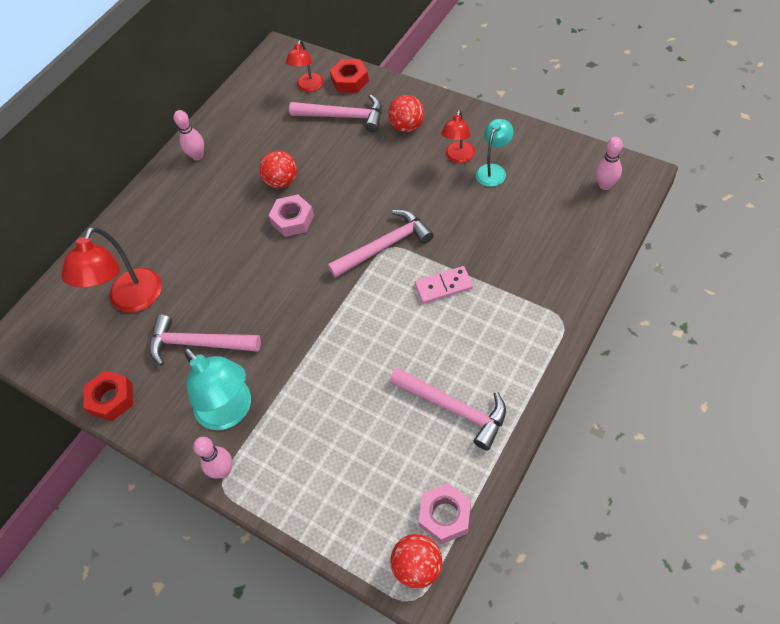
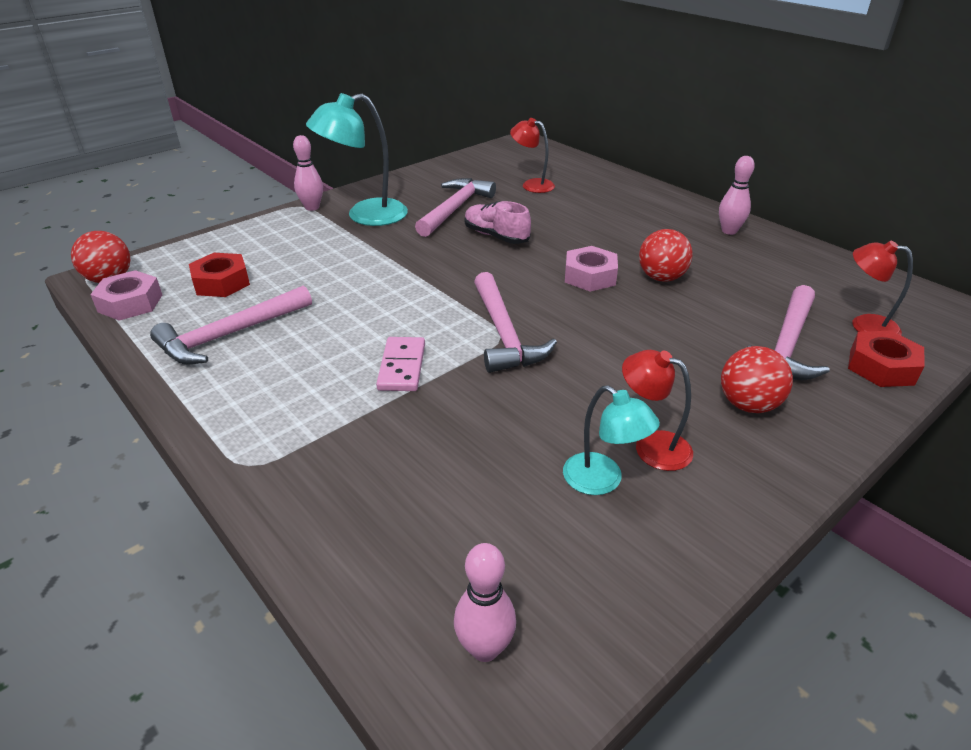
camera: 100 degrees right, 20 degrees down
red lamp [61,227,162,313] -> red lamp [510,118,555,193], size x0.60
red nut [84,371,133,421] -> red nut moved to [189,253,250,297]
none -> pink shoe [465,201,531,244]

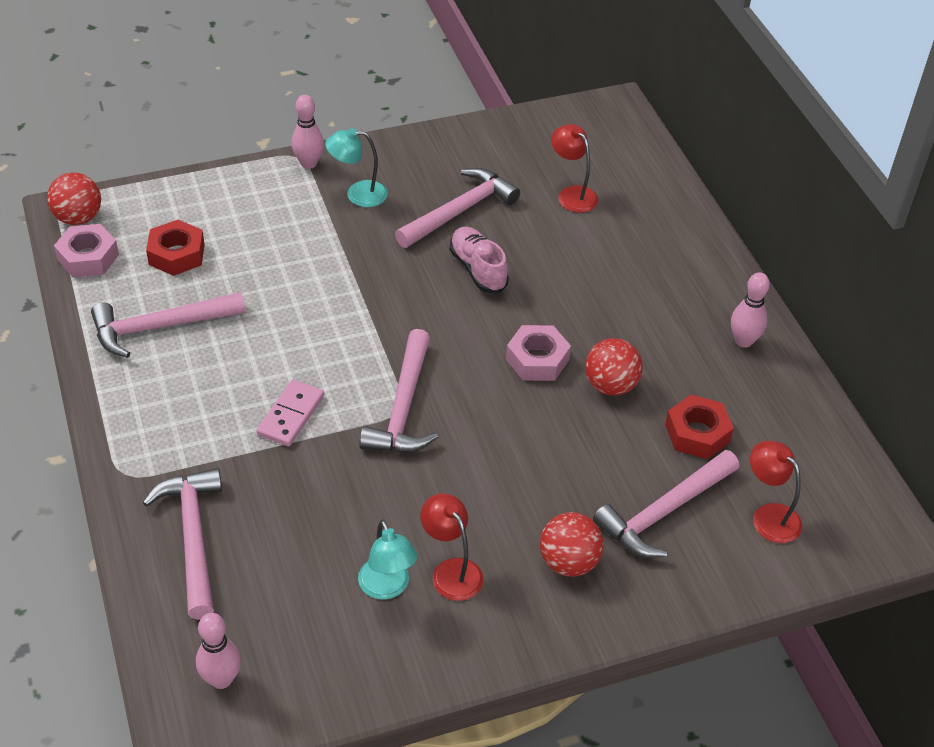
camera: 20 degrees right, 10 degrees up
turquoise lamp [306,93,408,226] -> turquoise lamp [325,128,388,207], size x0.60
red nut [848,331,925,387] -> red nut moved to [665,395,734,459]
none -> pink hammer [143,468,222,620]

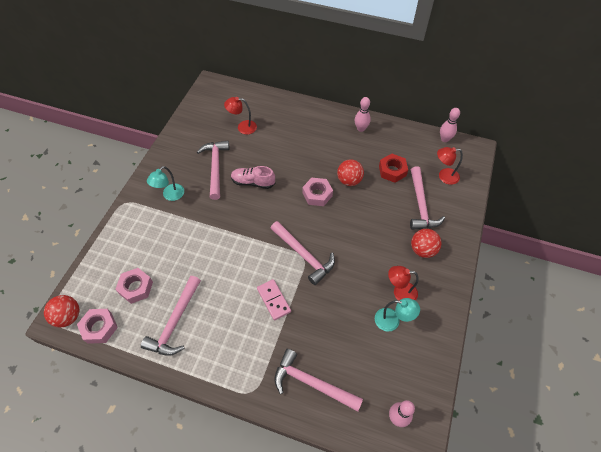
camera: 50 degrees left, 10 degrees up
red nut [146,220,205,276] -> pink nut [115,268,153,304]
pink bowling pin [292,95,324,169] -> pink bowling pin moved to [440,108,460,142]

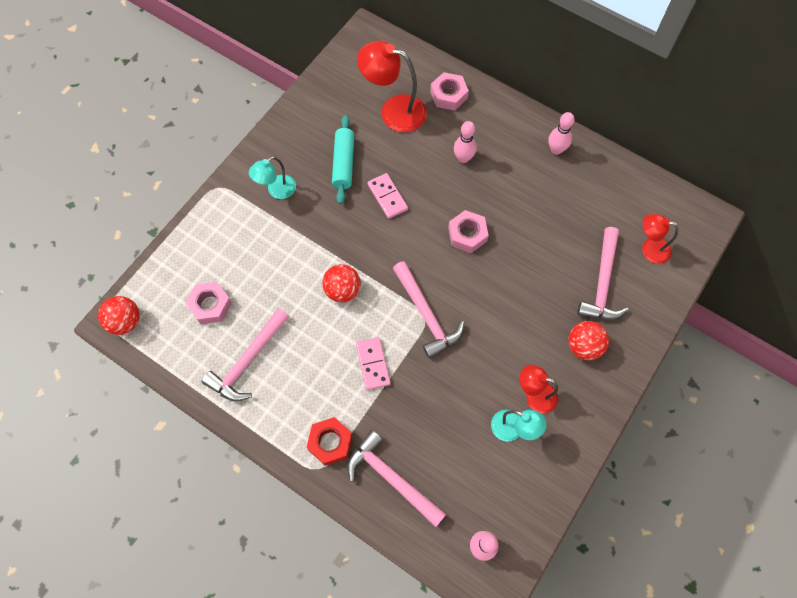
camera: 15 degrees right, 10 degrees up
pink nut [77,309,118,344] -> pink nut moved to [430,72,469,110]
pink hammer [197,140,230,200] -> turquoise rolling pin [332,115,354,204]
red lamp [224,97,257,135] -> red lamp [357,41,427,132], size x1.68
pink shoe [231,166,275,189] -> pink domino [368,173,408,219]
red ball [337,159,364,186] -> red ball moved to [322,264,361,303]
red nut [379,154,408,183] -> red nut moved to [306,417,352,466]
pink bowling pin [440,108,460,142] -> pink bowling pin moved to [454,121,477,163]

